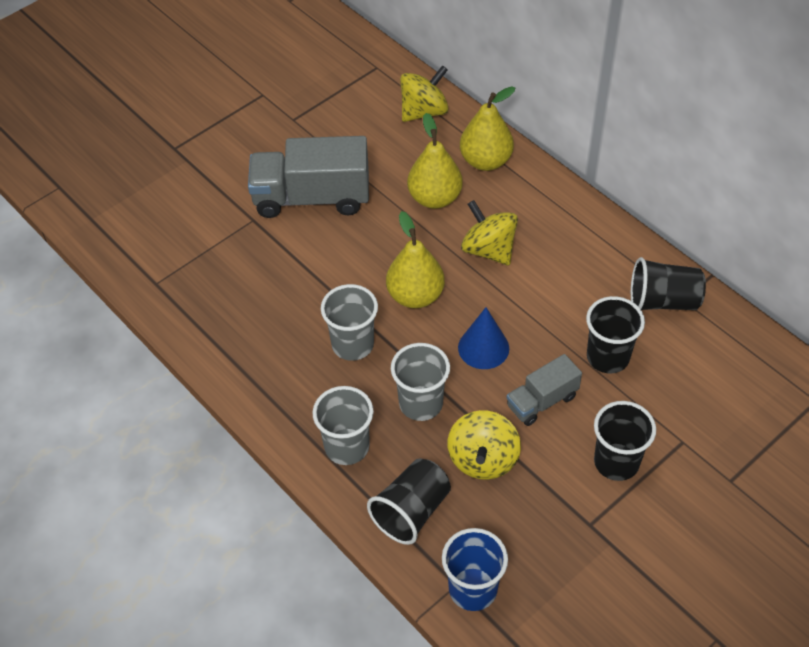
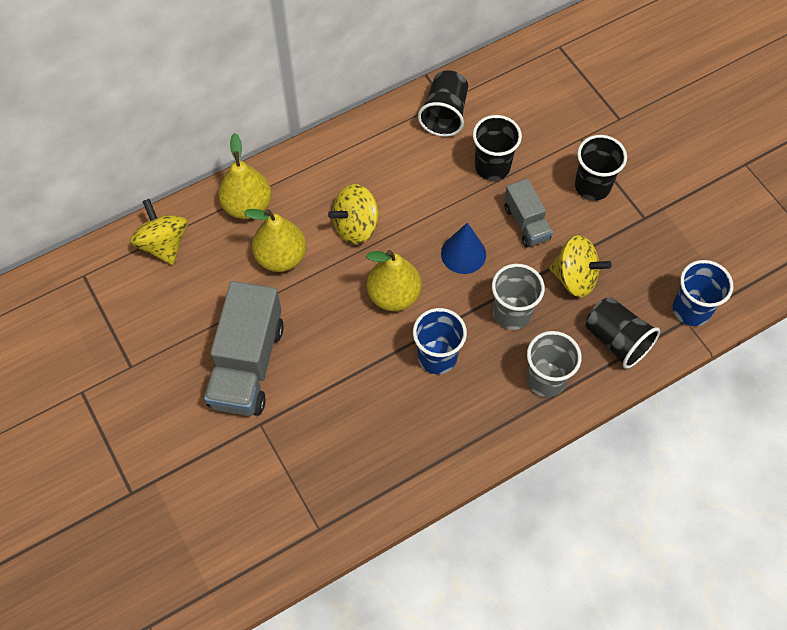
camera: 80 degrees left, 10 degrees up
grey cup [321,284,378,361] -> blue cup [413,308,467,374]

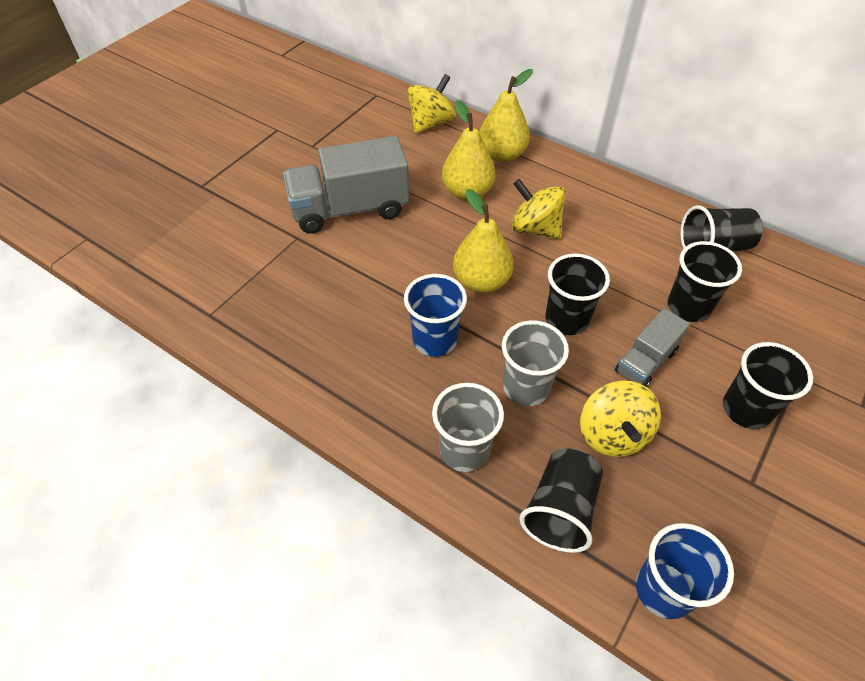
camera: 65 degrees right, 10 degrees down
blue cone [441,223,486,274] -> black cup [546,253,610,335]

